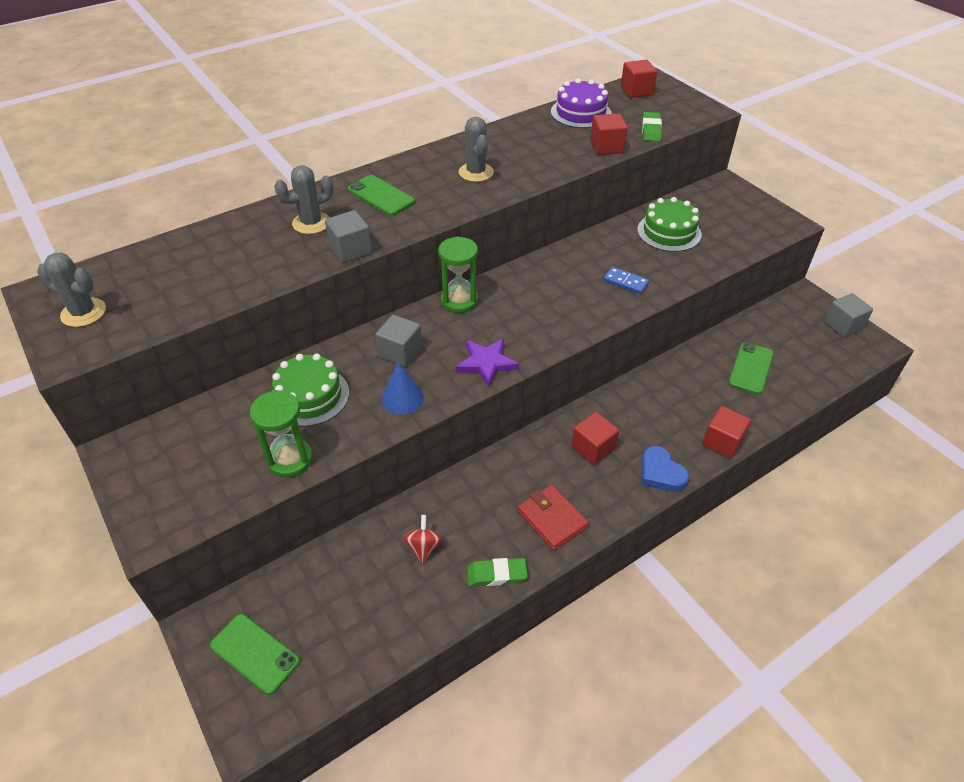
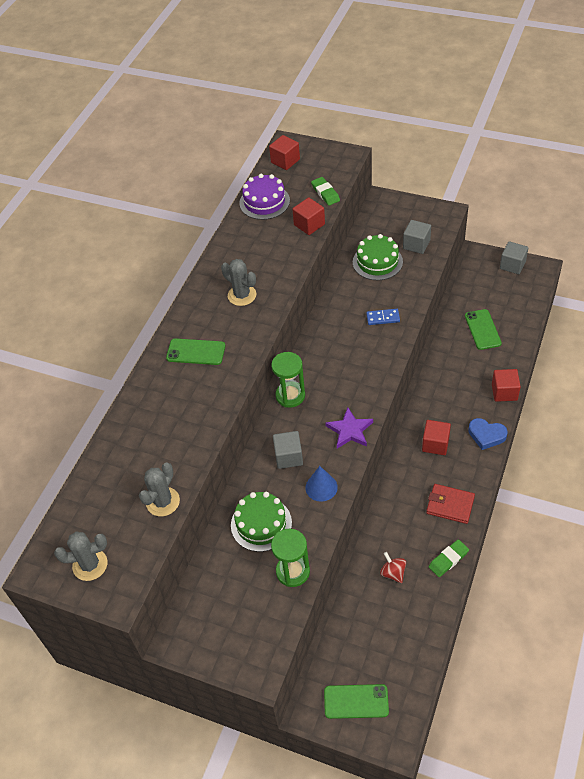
camera: 30 degrees left, 5 degrees up
grey cactus [274,165,333,234] -> grey cactus moved to [139,462,180,516]
grey cube [325,210,372,263] -> grey cube moved to [403,220,431,254]

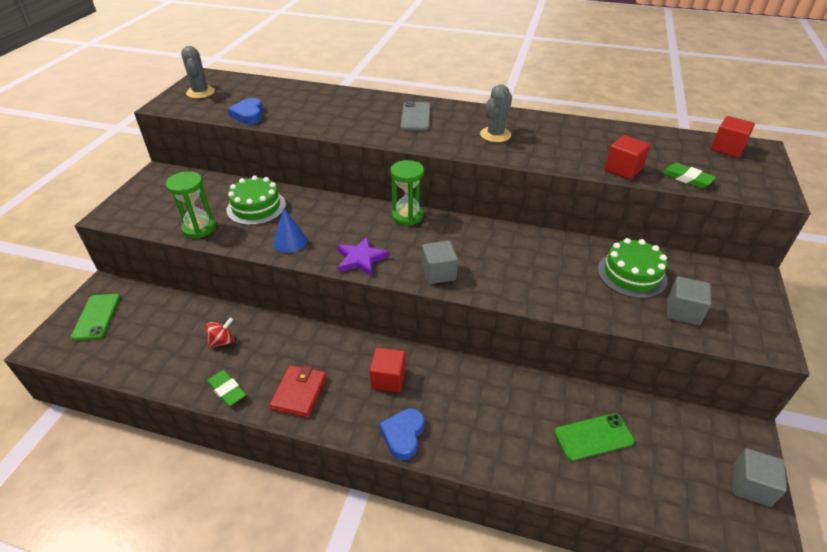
camera: 80 degrees right, 10 degrees down
grey cactus [139,462,180,516] -> blue heart [228,98,263,124]
green phone [166,338,225,365] -> grey phone [400,102,431,131]
purple cake [239,174,290,220] -> none
grey cube [273,431,303,469] -> grey cube moved to [422,241,458,284]
green eraser [311,177,340,206] -> green eraser turned 75 degrees clockwise [662,163,716,188]
blue domino [366,309,400,325] -> none
red cube [492,369,521,402] -> none

